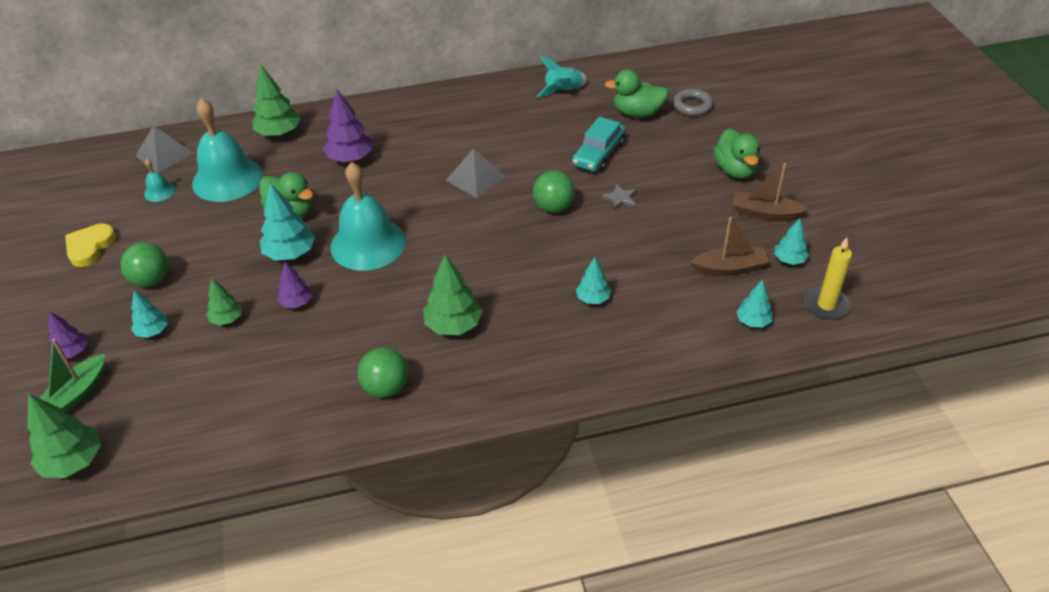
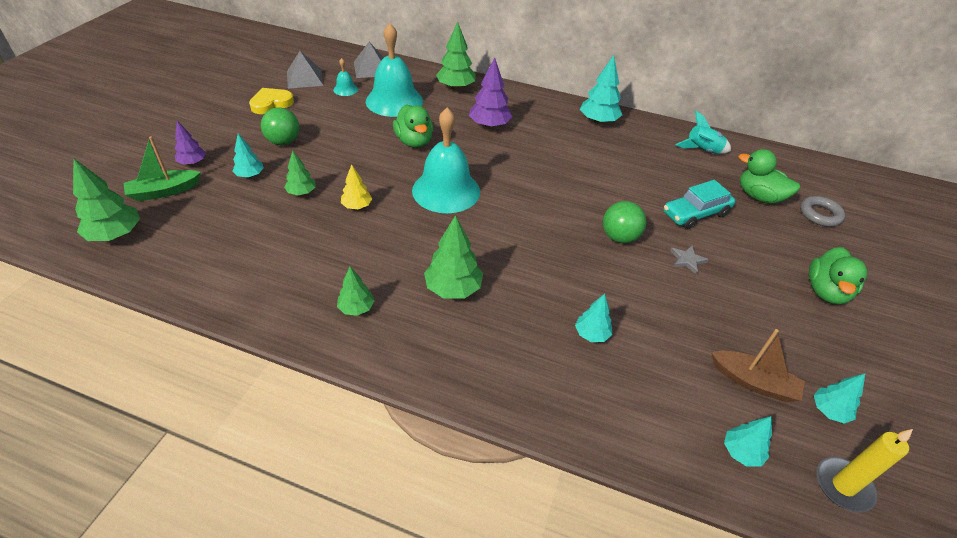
camera: 30 degrees right, 0 degrees up
turquoise tree [260,183,315,261] -> turquoise tree moved to [580,55,622,124]
purple tree [277,262,312,308] -> yellow tree [341,164,372,209]
green ball [357,347,408,398] -> green tree [337,267,375,316]
grey pyramid [446,148,506,198] -> grey pyramid moved to [287,51,324,89]
brown boat [733,163,809,221] -> none

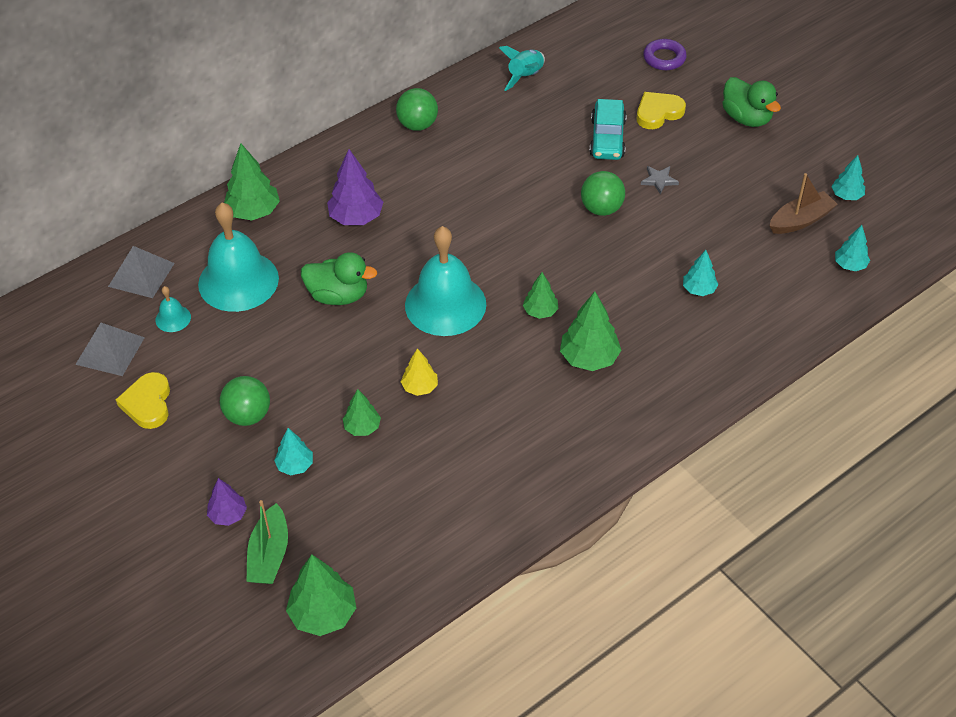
camera: 55 degrees left, 5 degrees up
green tree [337,267,375,316] -> green tree moved to [523,272,559,319]
turquoise tree [580,55,622,124] -> green ball [396,88,438,131]
green duck [739,149,800,204] -> none
grey ring [800,196,845,227] -> purple ring [643,39,687,70]
yellow candle [817,429,913,513] -> none
none -> yellow heart [637,92,686,129]

